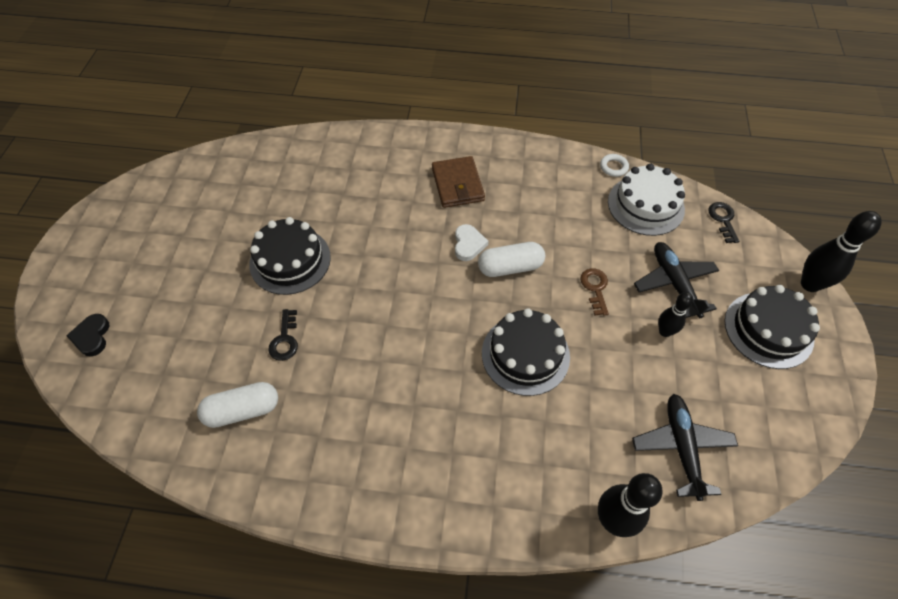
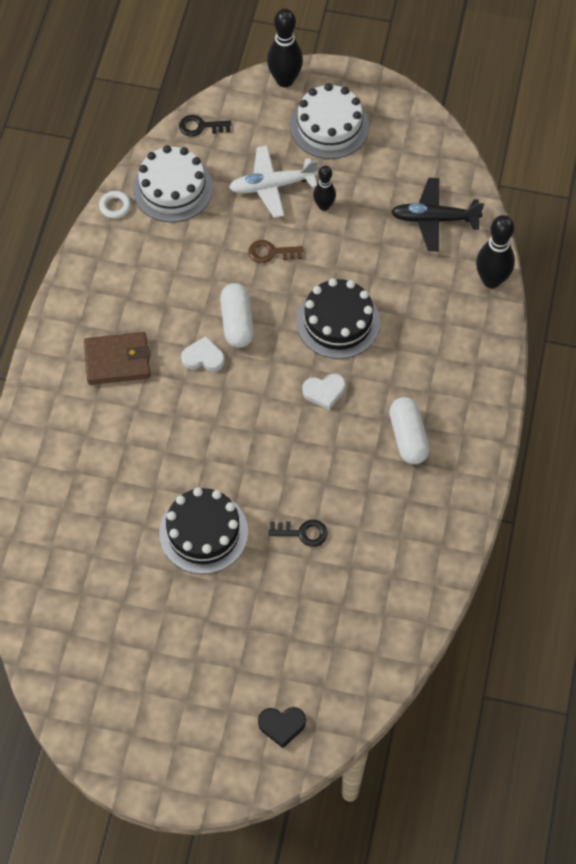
camera: 85 degrees left, 5 degrees up
white capsule [197,382,278,428] -> white capsule moved to [389,397,430,464]
black plane [634,242,719,318] -> white plane [229,146,318,218]
black cake [725,285,820,369] -> white cake [290,83,369,159]
none -> white heart [302,374,346,410]

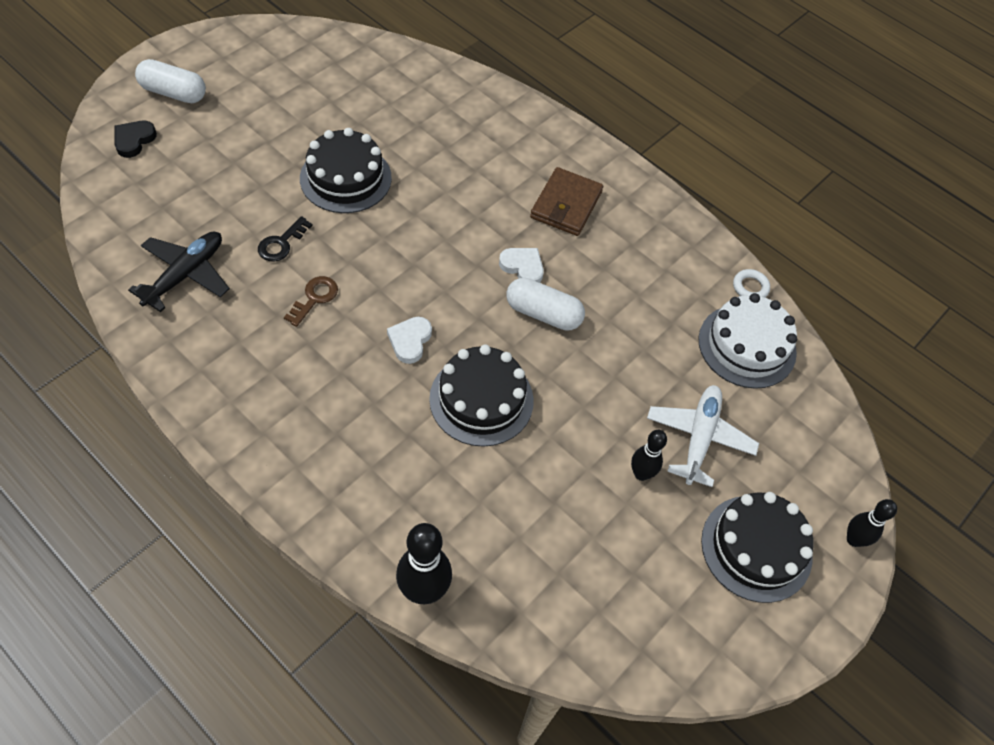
camera: 115 degrees right, 5 degrees down
black key [179,115,231,137] -> none
white heart [181,336,225,372] -> white heart turned 90 degrees counterclockwise [499,248,544,283]
brown key [248,240,303,263] -> brown key moved to [284,276,338,327]
black bowling pin [267,9,303,87] -> black bowling pin [847,499,897,547], size x0.61
white cake [290,83,369,159] -> black cake [701,492,814,603]
white capsule [389,397,430,464] -> white capsule moved to [135,59,206,103]
black plane [391,178,484,252] -> black plane moved to [128,231,230,312]

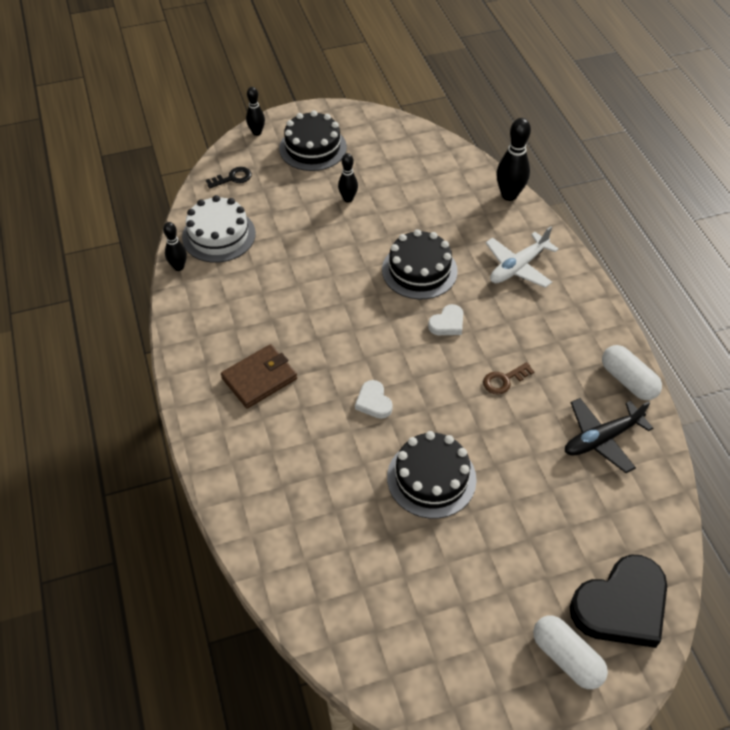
camera: 145 degrees left, 5 degrees down
black heart [114,121,157,158] -> black heart [570,555,667,648], size x2.09
black key [258,216,313,262] -> black key moved to [206,167,252,189]
white heart [499,248,544,283] -> white heart moved to [355,380,393,419]
white capsule [506,278,585,331] -> white capsule moved to [602,345,662,400]
white plane [647,385,759,487] -> white plane moved to [486,226,559,288]
white ring [733,269,770,297] -> black bowling pin [163,222,187,271]

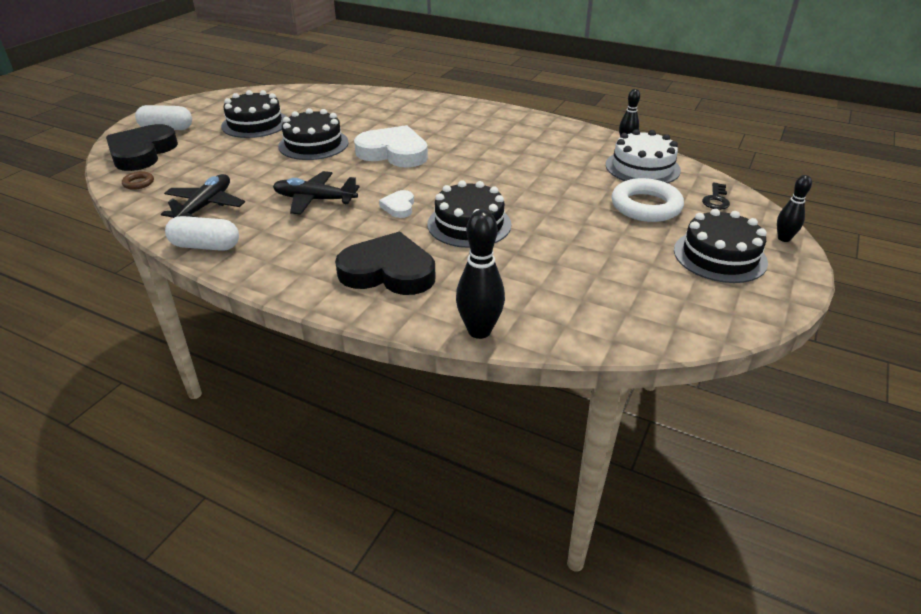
camera: 135 degrees right, 15 degrees down
brown wallet [221,344,297,409] -> none
black bowling pin [338,153,358,203] -> none
white heart [355,380,393,419] -> white heart [354,125,428,168], size x2.09
brown key [483,362,535,395] -> black plane [273,171,360,215]
white plane [486,226,559,288] -> black heart [335,232,435,295]
none -> brown ring [122,171,154,190]
none -> black cake [221,90,287,138]
none -> white ring [612,178,684,222]

